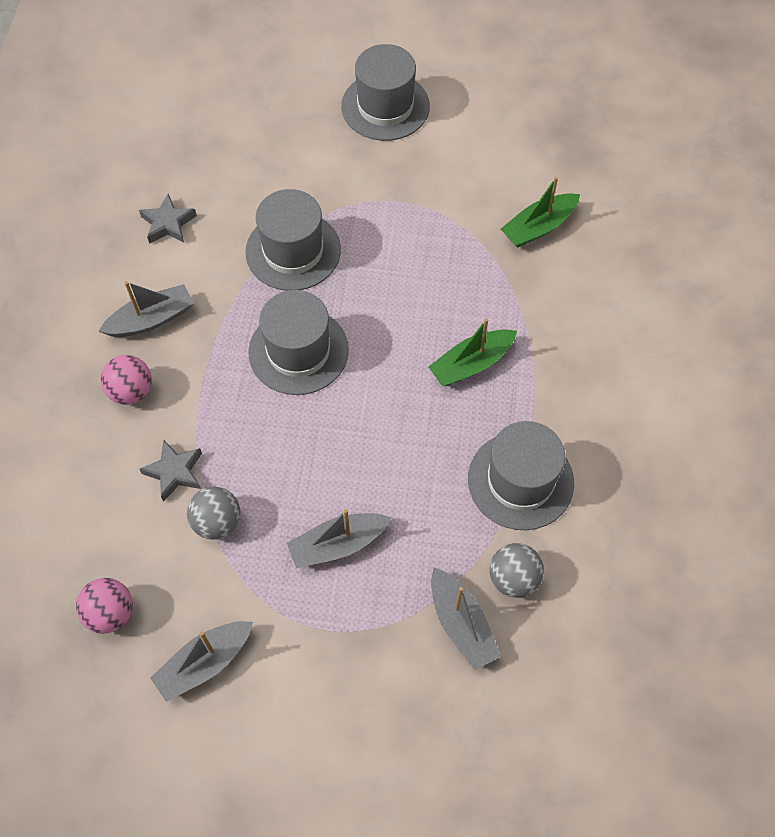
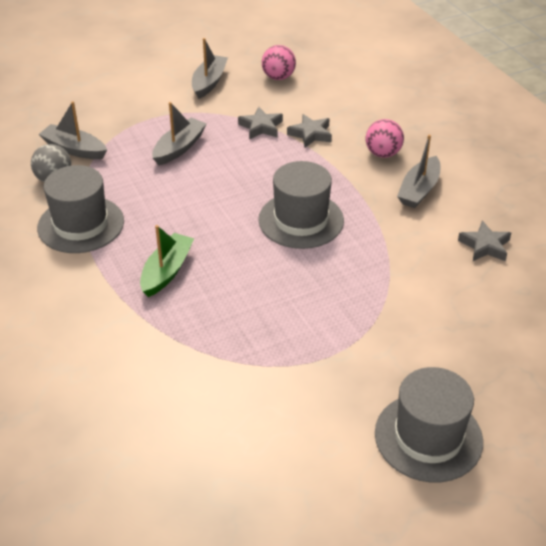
camera: 145 degrees right, 20 degrees down
grey ball [187,487,240,540] -> grey star [238,107,283,139]
grey hat [245,189,341,291] -> none
green boat [501,177,580,247] -> none

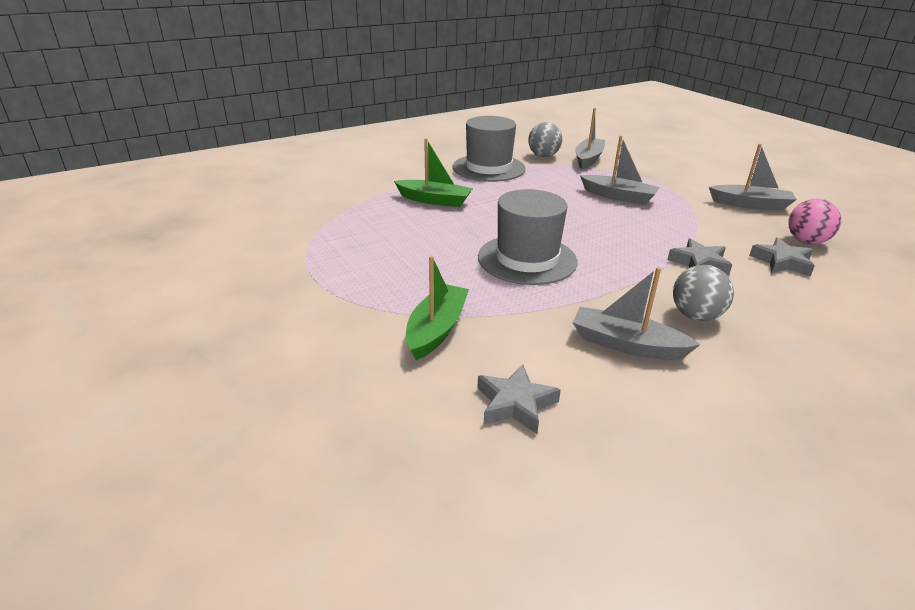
camera: 85 degrees right, 10 degrees down
grey star [238,107,283,139] -> grey star moved to [749,238,815,276]
pink ball [366,119,404,158] -> grey ball [673,265,734,321]
grey hat [375,367,483,483] -> none
none -> green boat [406,256,469,360]

